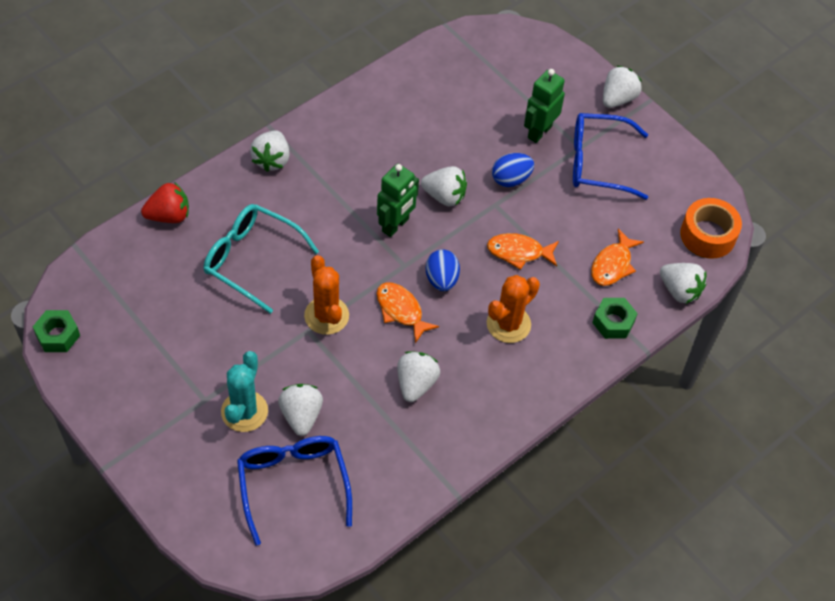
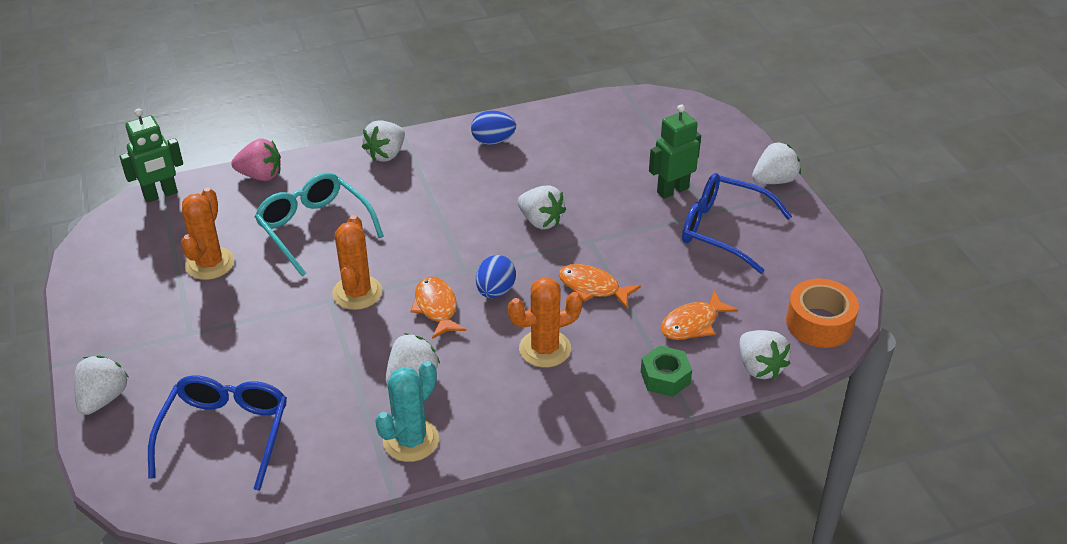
camera: 25 degrees right, 15 degrees down
green nut [33,310,80,352] -> none
red strawberry [141,182,189,223] -> pink strawberry [231,138,281,181]
turquoise cactus [221,351,268,432] -> turquoise cactus moved to [375,361,439,462]
white strawberry [278,384,323,436] -> white strawberry moved to [74,355,128,415]
green robot [377,164,419,237] -> green robot moved to [120,109,183,203]
blue egg [492,153,534,187] -> blue egg moved to [471,111,516,145]
none -> orange cactus [181,187,234,280]

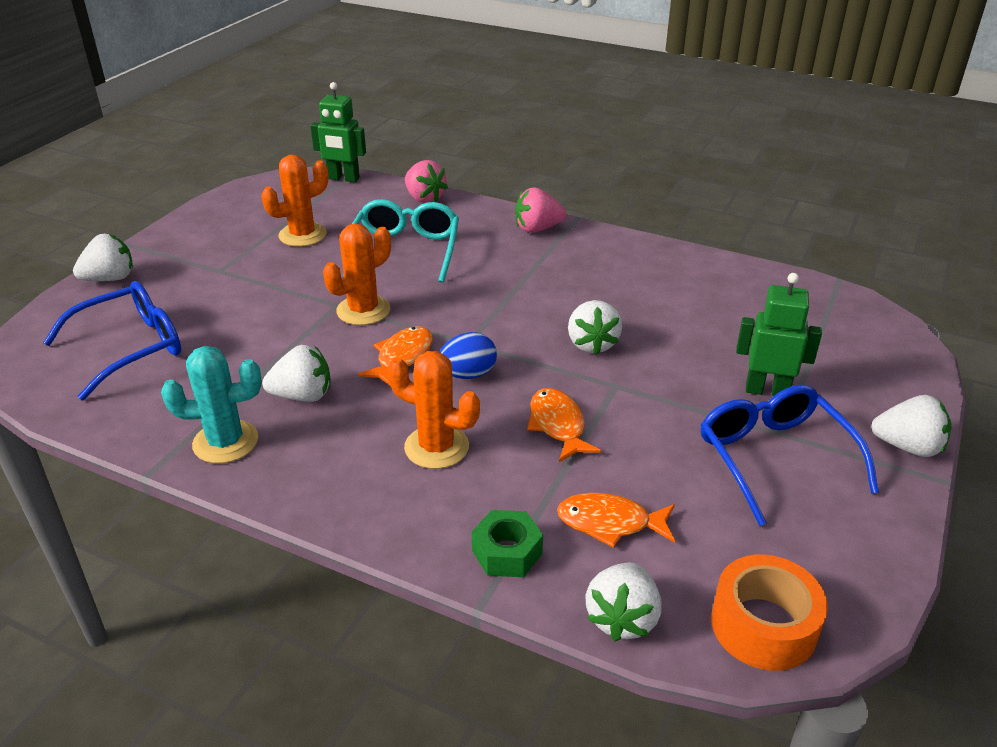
camera: 45 degrees right, 5 degrees down
white strawberry [362,120,405,162] -> pink strawberry [515,188,566,233]
blue egg [471,111,516,145] -> none

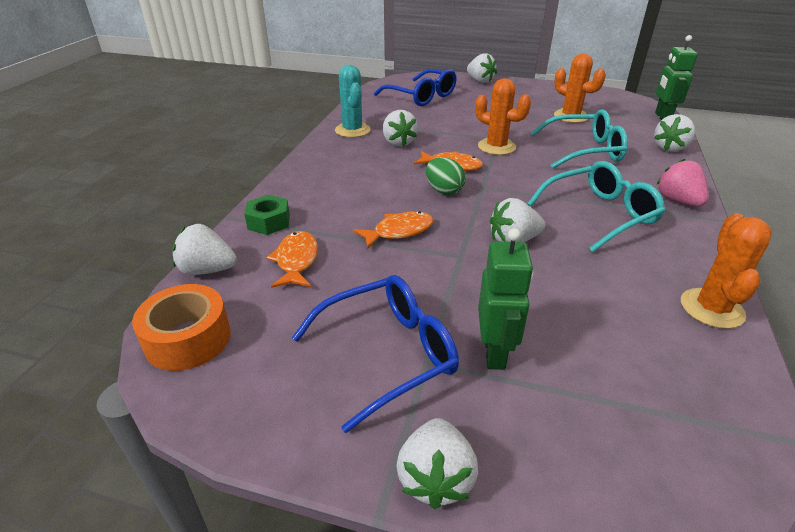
camera: 80 degrees right, 0 degrees up
orange cactus [388,351,480,469] -> orange cactus moved to [681,213,772,329]
pink strawberry [405,160,448,203] -> white strawberry [654,114,695,152]
blue egg [439,332,497,379] -> green egg [426,157,466,195]
none -> turquoise glasses [527,161,665,253]

